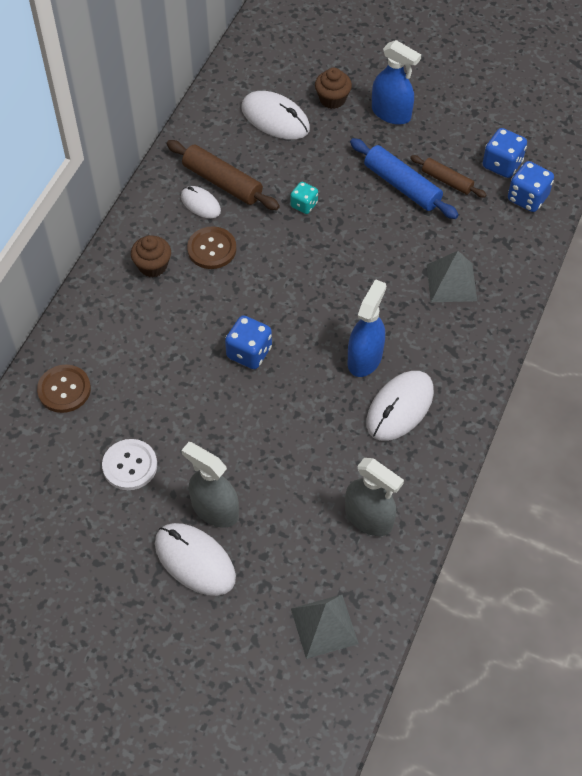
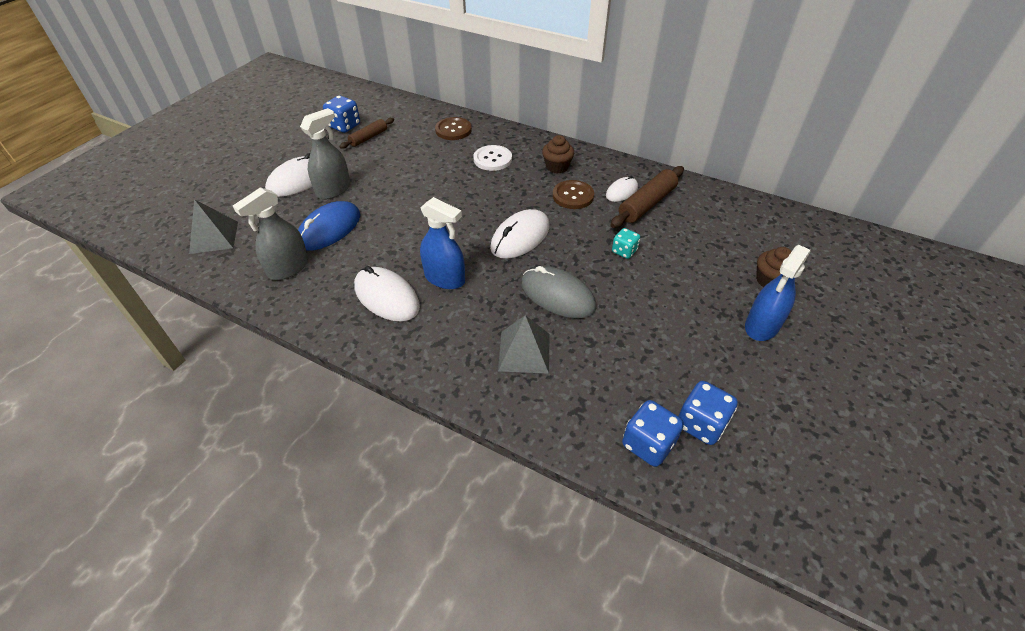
camera: 95 degrees right, 10 degrees down
white button [102,439,157,490] -> white button moved to [473,145,512,171]
blue dice [225,315,272,369] -> blue dice moved to [323,96,360,133]
white mouse [242,91,310,140] -> white mouse moved to [490,209,550,259]
blue rolling pin [350,138,459,219] -> none
brown rolling pin [410,155,486,198] -> brown rolling pin moved to [339,118,394,149]
none -> blue mouse [298,201,360,251]
none -> grey mouse [521,266,596,318]

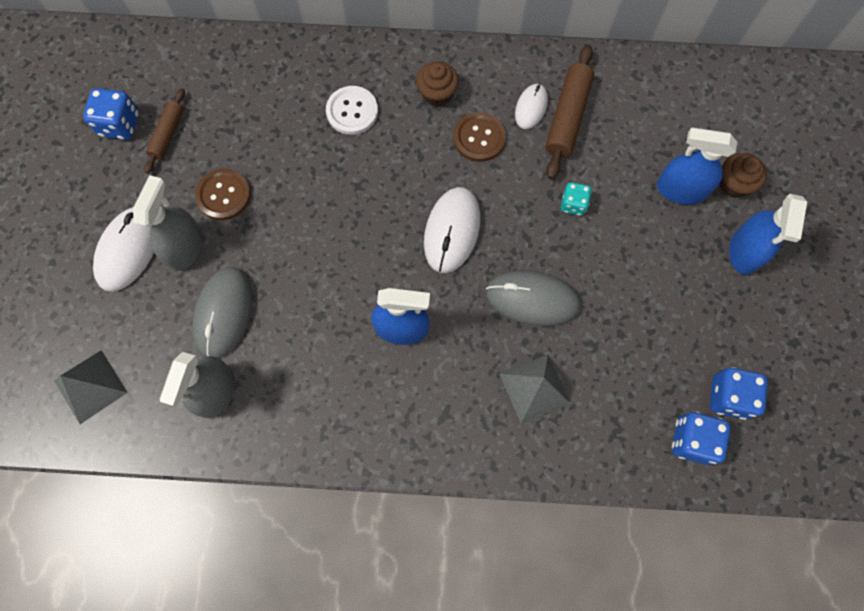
camera: 25 degrees left, 25 degrees up
blue mouse [298,201,360,251] -> grey mouse [192,267,253,358]
white mouse [354,266,420,321] -> none
brown button [435,117,472,140] -> brown button moved to [195,169,251,220]
none -> blue spray bottle [657,128,737,205]

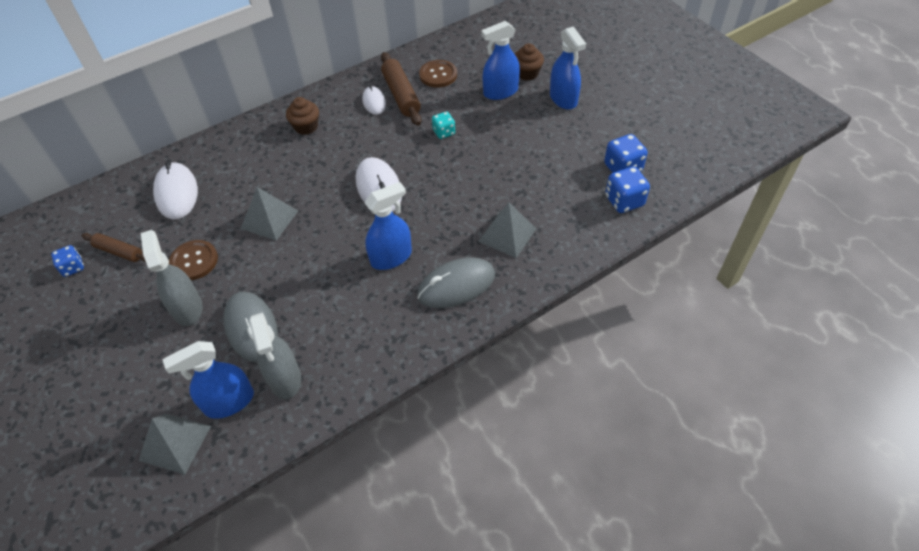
camera: 35 degrees left, 20 degrees down
blue dice [83,88,139,140] -> blue dice [51,245,84,277], size x0.64
white mouse [93,207,154,292] -> white mouse moved to [153,162,198,219]
brown rolling pin [144,88,185,174] -> brown rolling pin turned 45 degrees counterclockwise [82,233,146,262]
white button [326,86,378,135] -> none
brown button [453,112,506,162] -> brown button moved to [419,60,457,88]
grey mouse [486,270,581,326] -> grey mouse moved to [417,257,495,308]
none -> blue spray bottle [162,341,254,419]
none -> grey pyramid [241,187,298,241]

